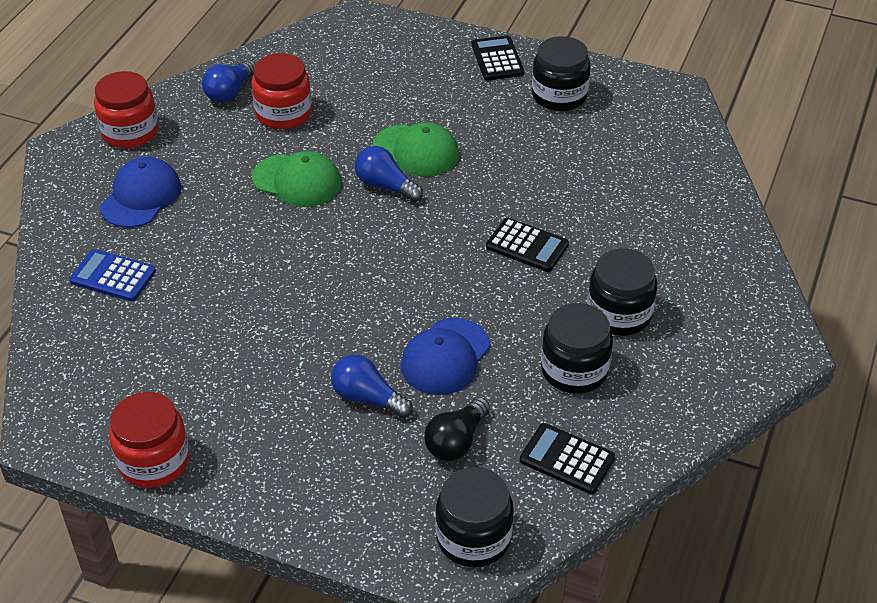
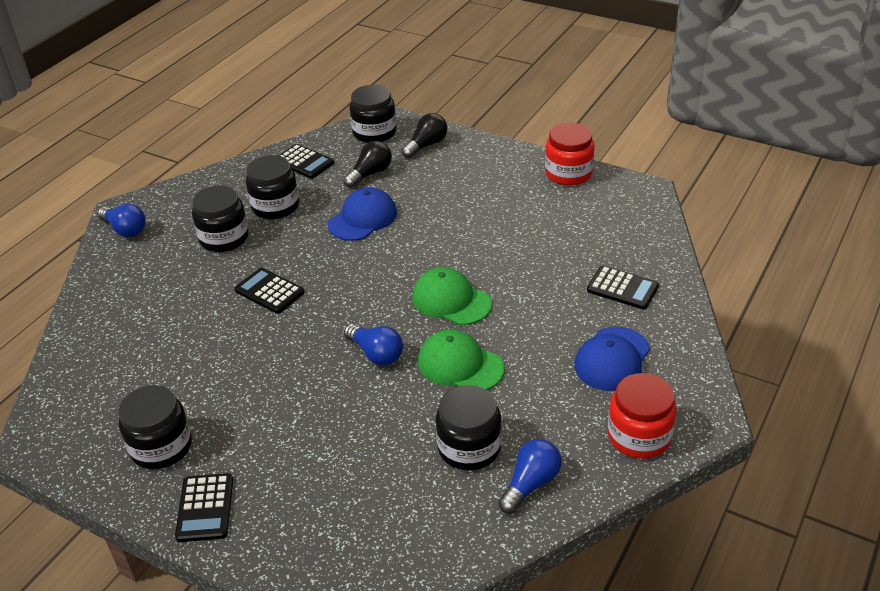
camera: 170 degrees left, 5 degrees down
blue calculator [69,249,156,301] -> black calculator [587,265,659,310]
red jar [252,53,312,129] -> black jar [436,385,502,471]
blue light bulb [331,354,413,418] -> blue light bulb moved to [98,204,146,237]
green cap [372,122,459,177] -> green cap moved to [412,267,492,325]
none -> black light bulb [401,113,447,158]

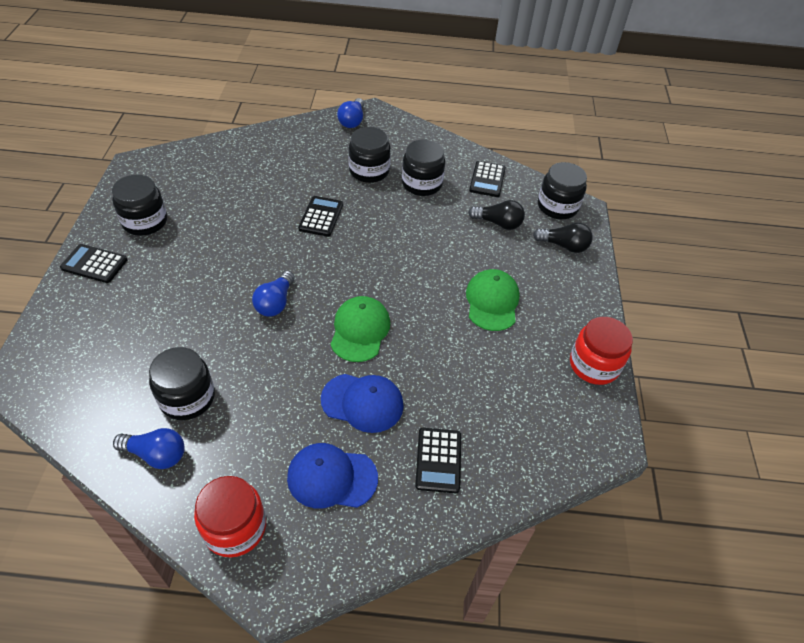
camera: 60 degrees right, 10 degrees up
black calculator [175,473,233,542] -> black calculator turned 45 degrees clockwise [60,244,127,283]
blue cap [328,188,397,241] -> blue cap moved to [321,374,404,433]
green cap [418,329,505,390] -> green cap moved to [466,269,520,331]

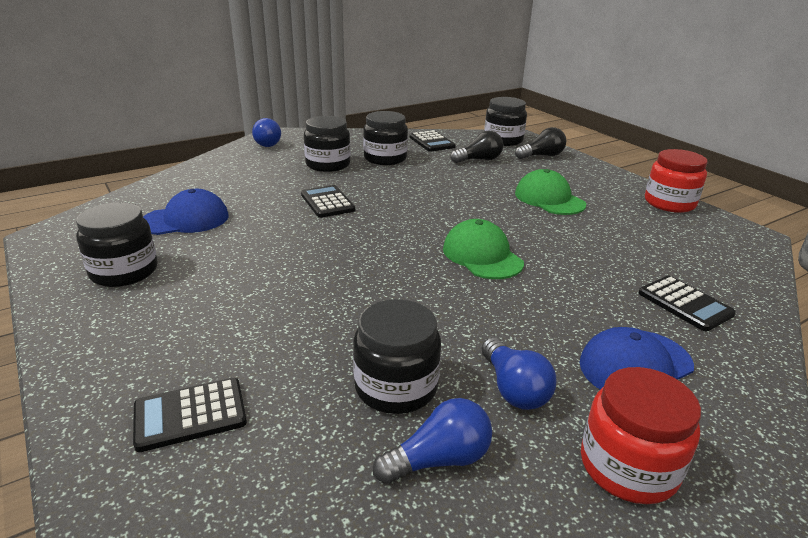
camera: 35 degrees left, 20 degrees down
black calculator [60,244,127,283] -> black calculator moved to [133,378,247,452]
blue light bulb [252,271,295,316] -> blue light bulb moved to [482,338,557,410]
blue cap [321,374,404,433] -> blue cap moved to [143,189,229,235]

